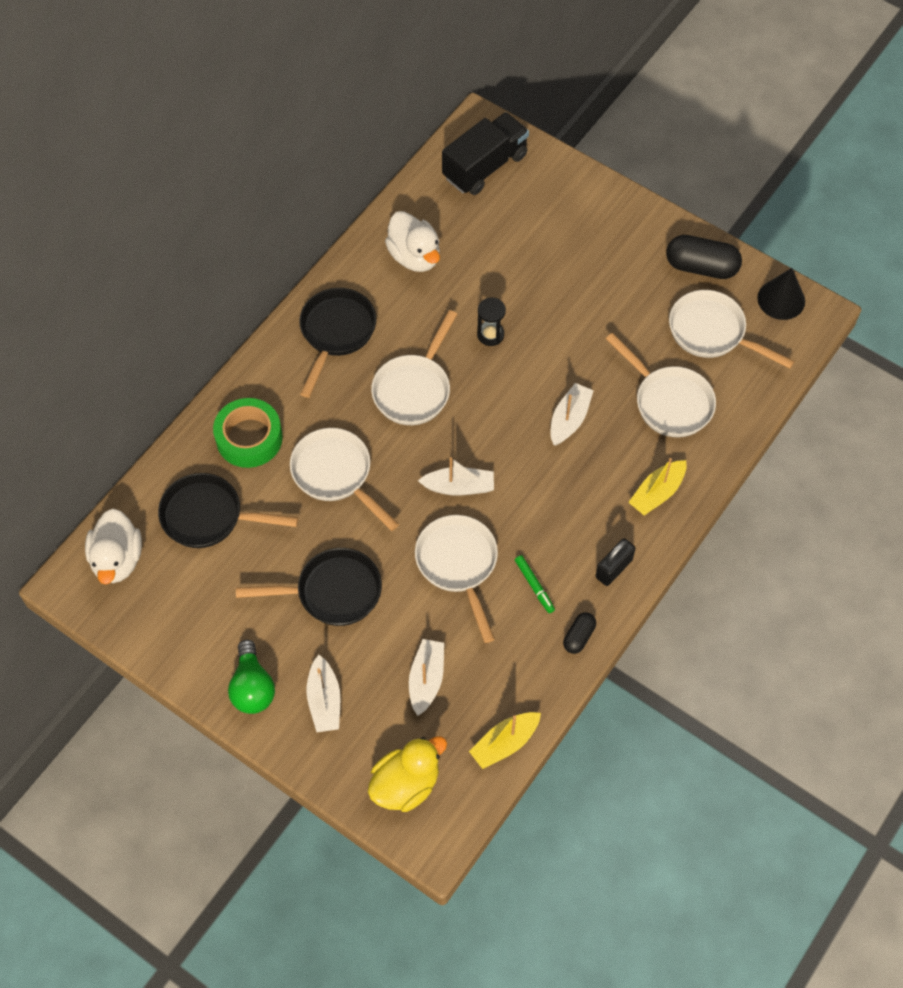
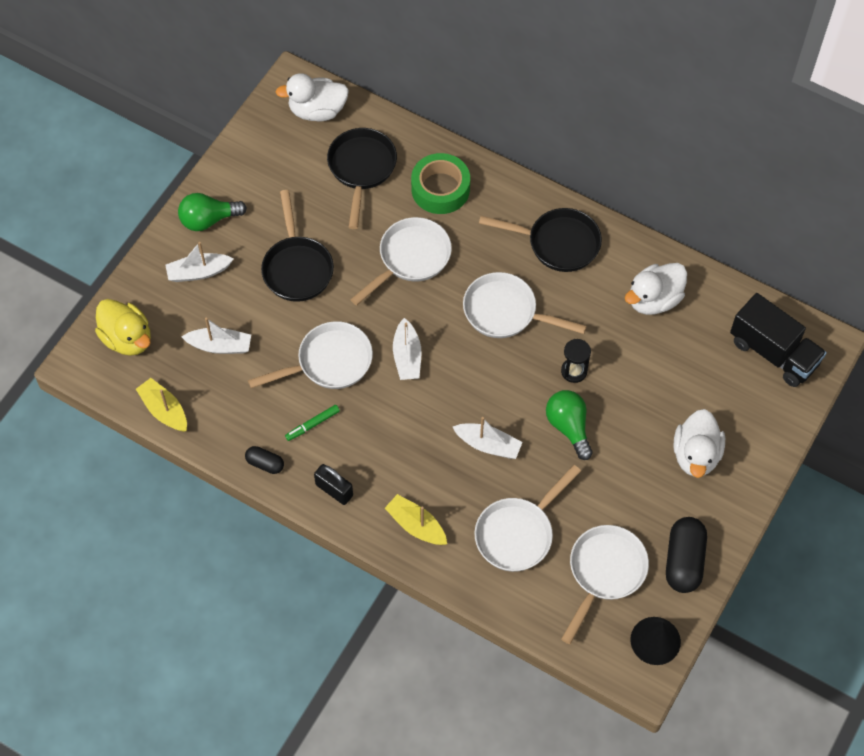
camera: 85 degrees right, 0 degrees up
none -> green light bulb [546,390,593,460]
none -> white duck [673,409,725,478]

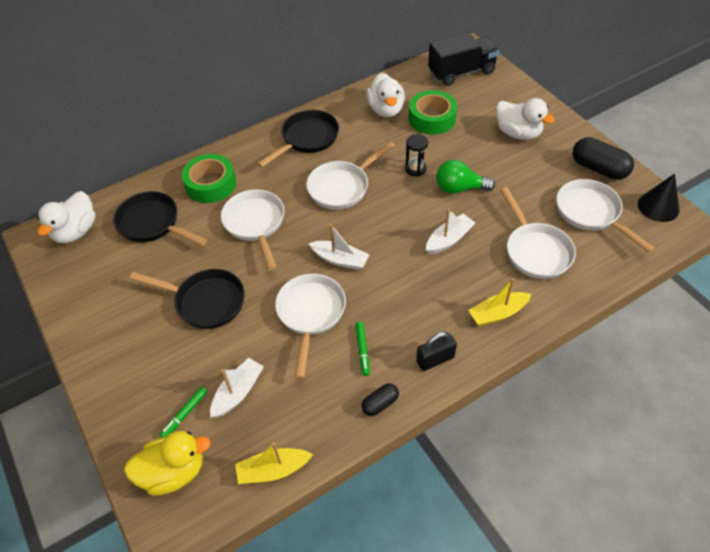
camera: 60 degrees left, 10 degrees down
white boat [165,242,233,282] -> none
green light bulb [178,193,247,231] -> none
none -> green marker [160,387,207,438]
none -> green tape [409,90,457,135]

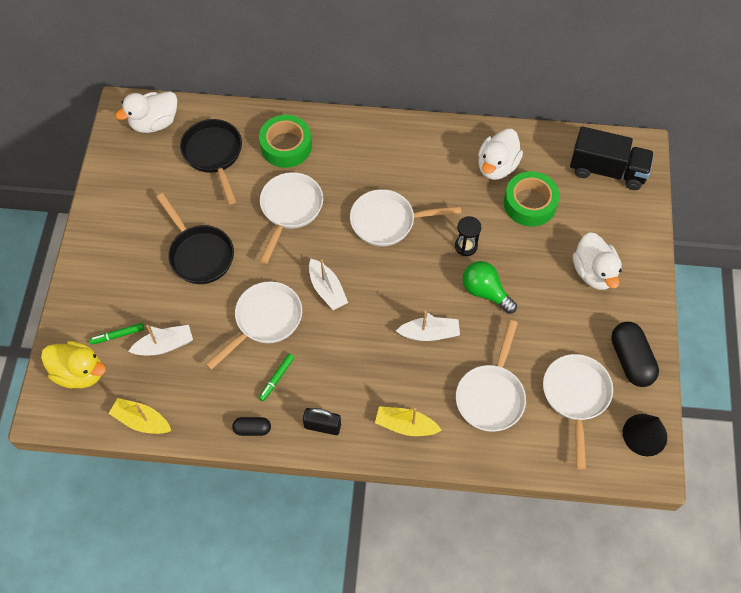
camera: 35 degrees right, 10 degrees up
black pan [257,110,339,168] -> none

